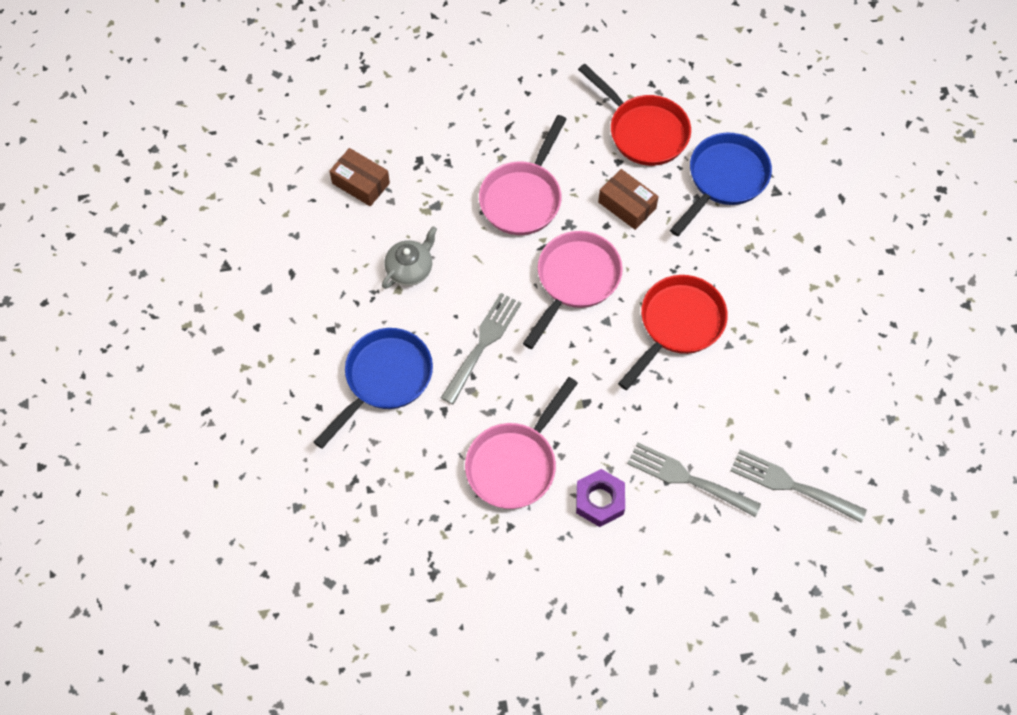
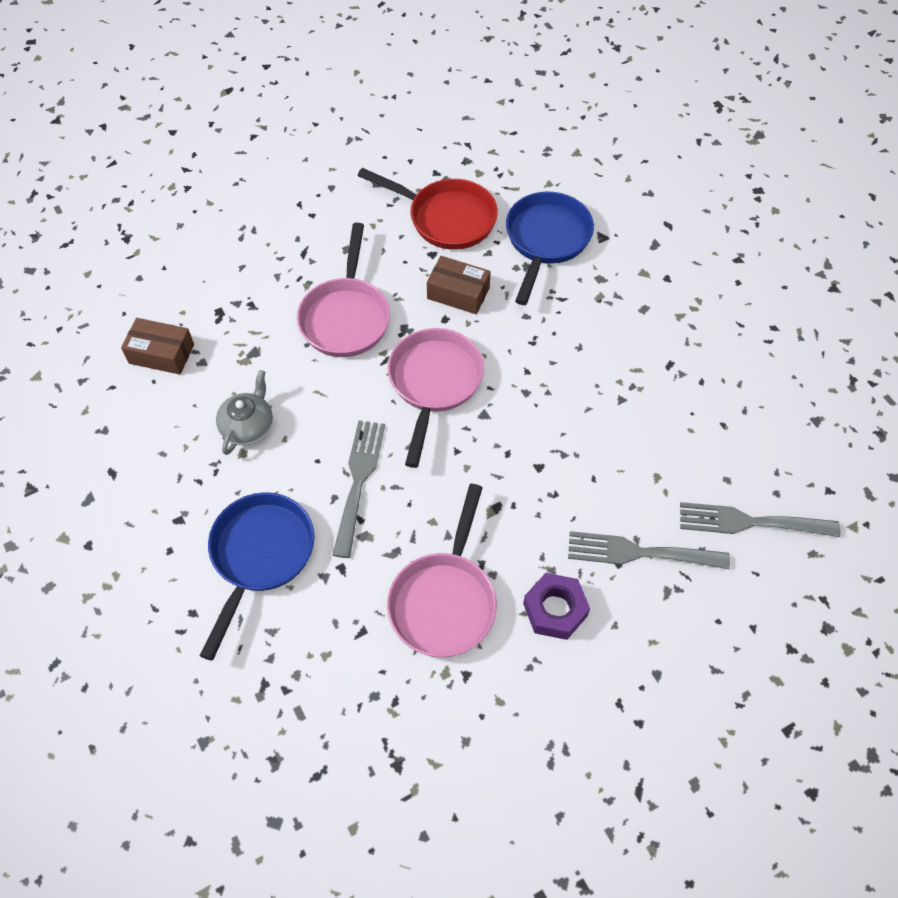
camera: 20 degrees left, 5 degrees down
red pan [618,275,728,390] -> none

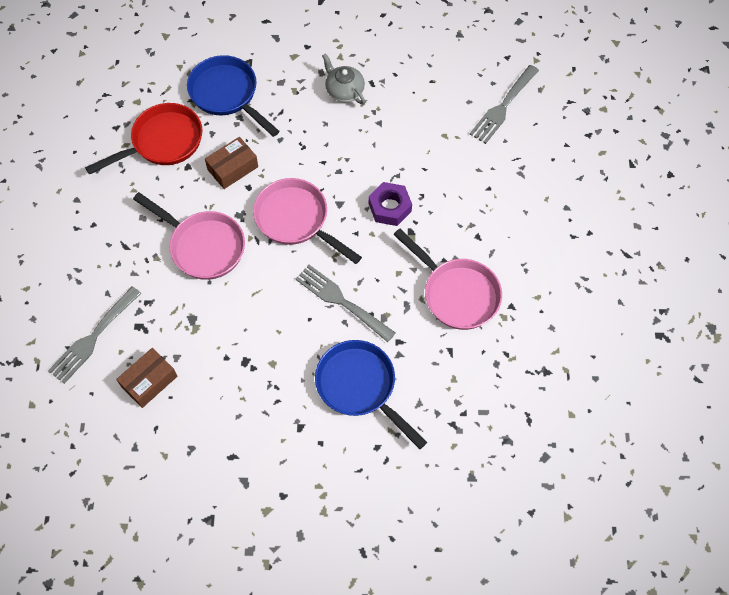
camera: 60 degrees left, 5 degrees up
grey teapot [216,370,273,455] -> grey teapot moved to [322,53,365,104]
purple nut [523,573,590,640] -> purple nut moved to [369,182,412,226]
grey fork [568,531,730,569] -> grey fork moved to [48,286,141,384]

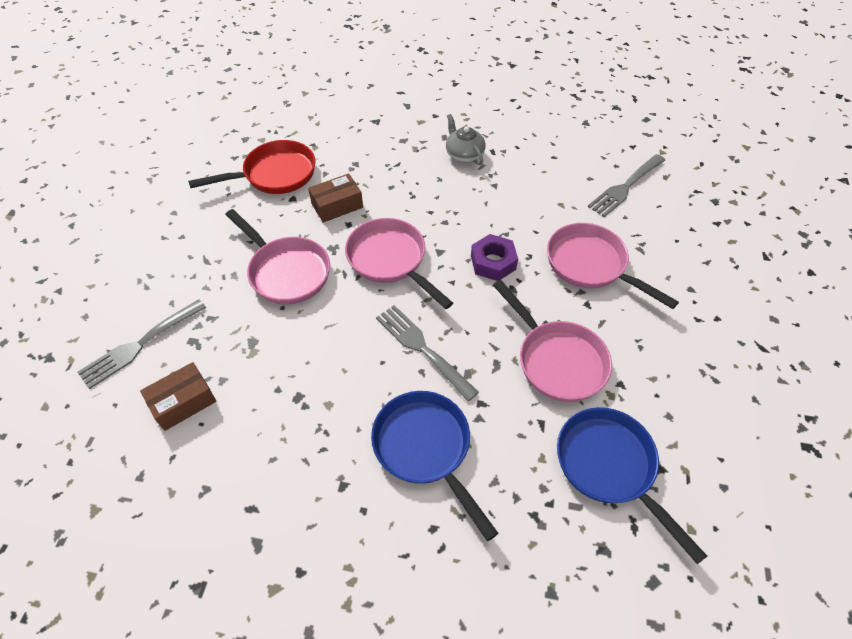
camera: 10 degrees right, 10 degrees down
blue pan [187,55,279,137] -> blue pan moved to [557,407,707,564]
none -> pink pan [547,223,679,309]

